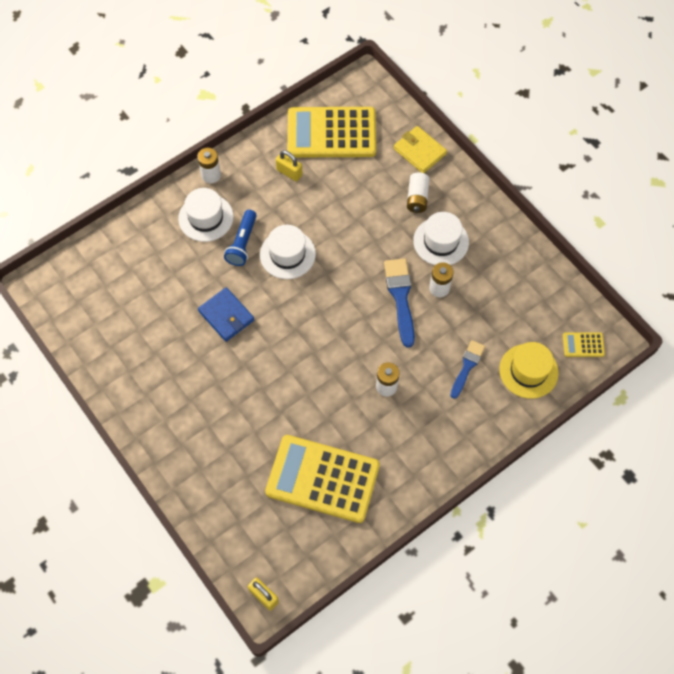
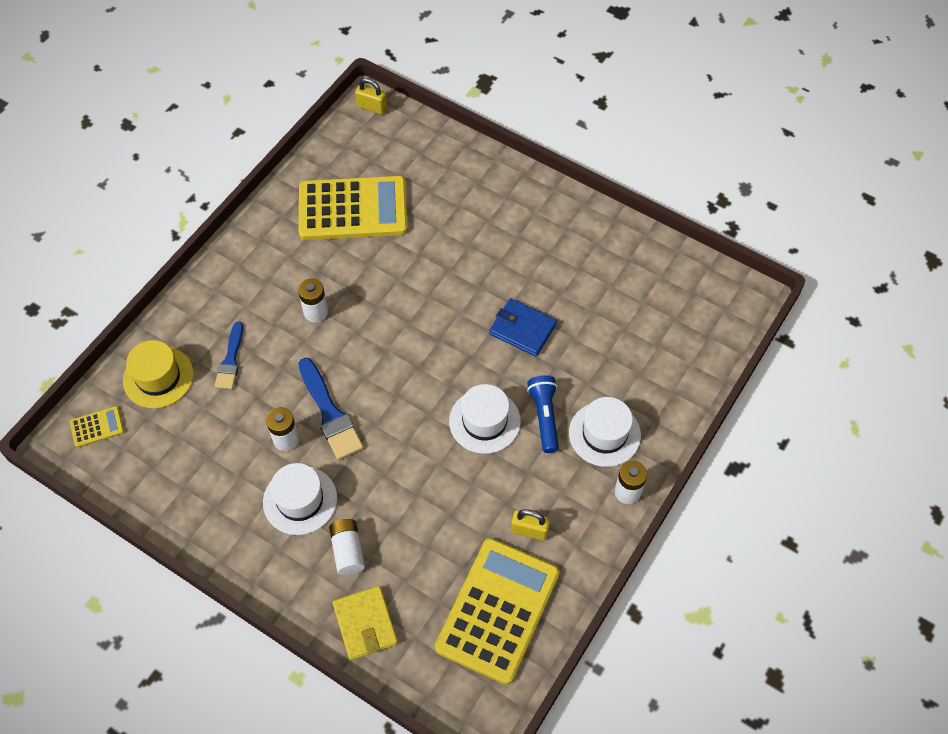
camera: 160 degrees right, 5 degrees down
yellow calculator [287,107,376,158] -> yellow calculator turned 45 degrees counterclockwise [435,538,560,685]
yellow wallet [394,126,447,173] -> yellow wallet turned 45 degrees clockwise [332,586,398,660]

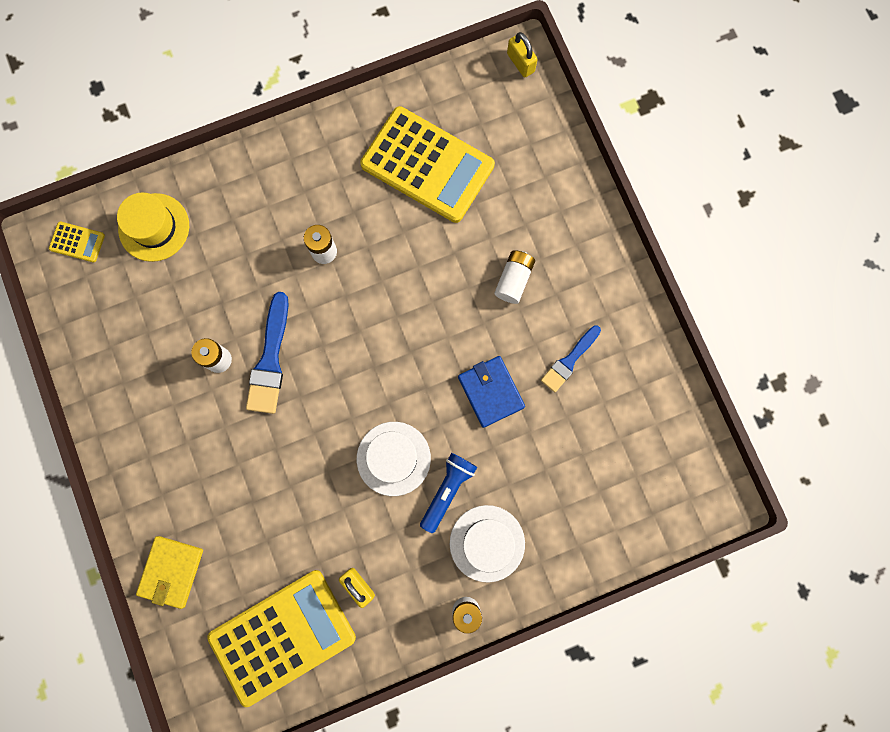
camera: 35 degrees right, 20 degrees up
blue brush [215,321,243,389] -> blue brush moved to [541,325,601,392]
white hat [263,463,337,535] -> none
white battery [329,519,365,575] -> white battery moved to [494,250,535,304]

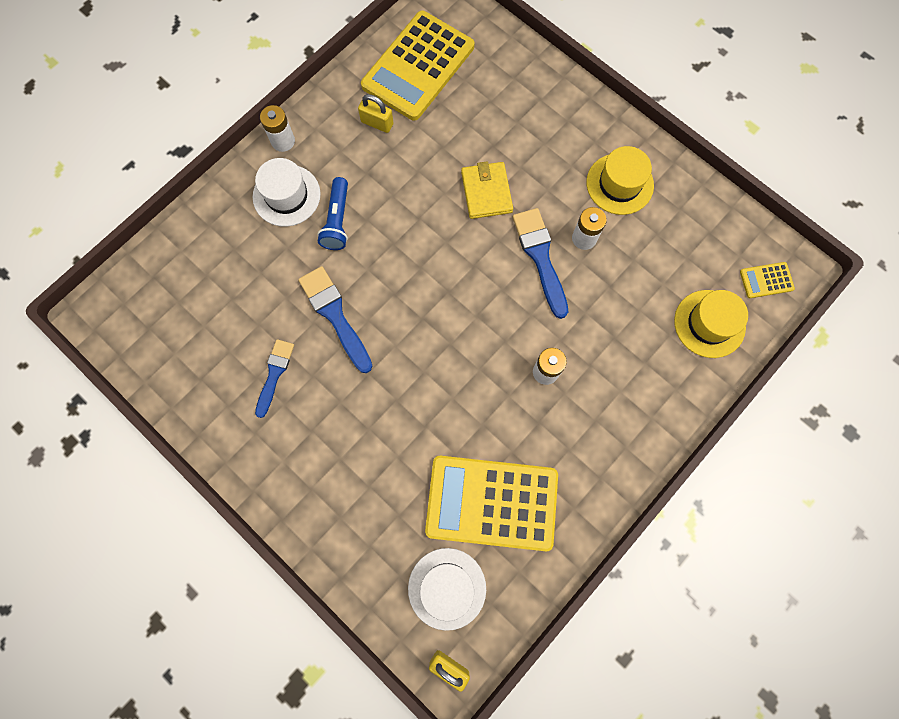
camera: 155 degrees right, 5 degrees down
yellow wallet [136,536,203,609] -> yellow wallet moved to [461,161,513,219]
white hat [357,422,431,496] -> white hat moved to [408,548,486,631]
blue wallet [458,356,525,428] -> blue brush [298,266,373,373]
white battery [494,250,535,304] -> none
none -> yellow hat [586,146,654,215]

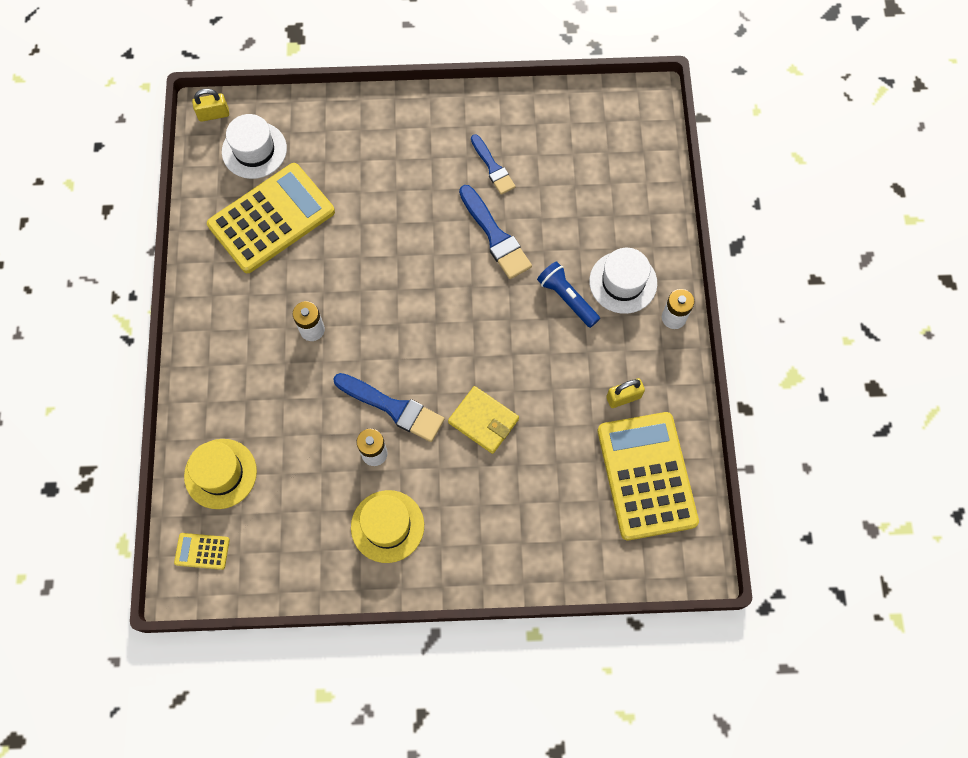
camera: 135 degrees right, 5 degrees down
blue brush [298,266,373,373] -> blue brush turned 45 degrees clockwise [459,185,532,279]
yellow calculator [740,262,795,298] -> yellow calculator turned 120 degrees counterclockwise [174,533,230,570]

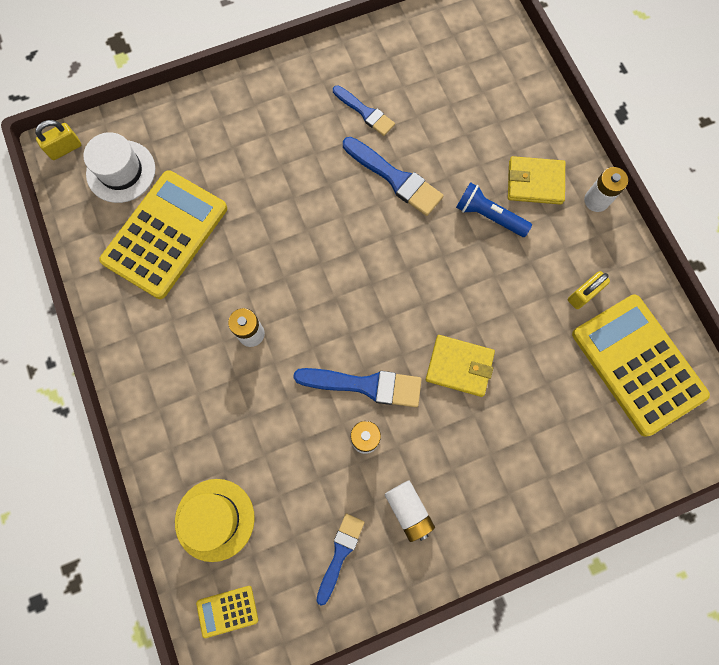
camera: 20 degrees left, 5 degrees up
yellow hat [351,490,424,563] -> white battery [385,481,435,542]
white hat [589,248,657,314] -> yellow wallet [508,156,565,205]
none -> blue brush [316,514,365,606]

